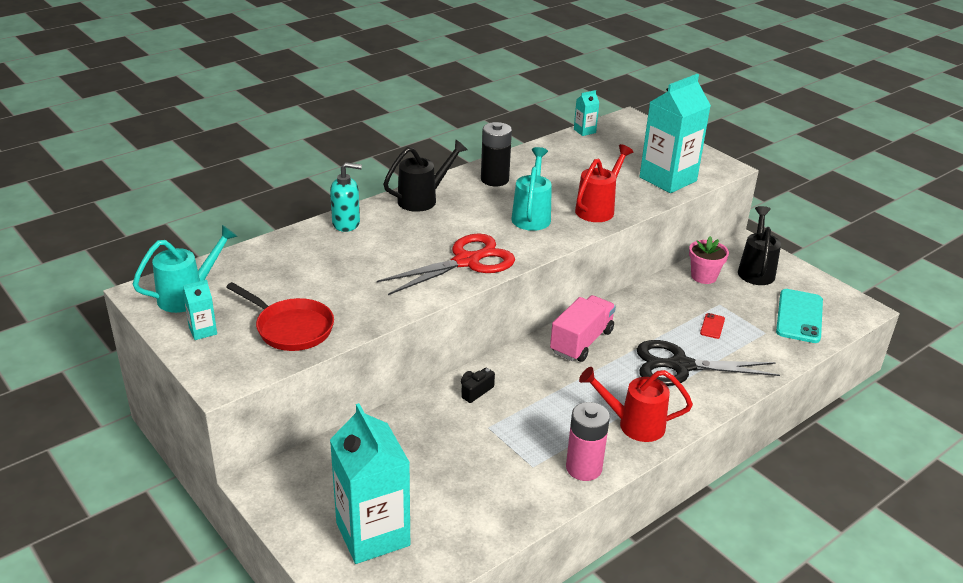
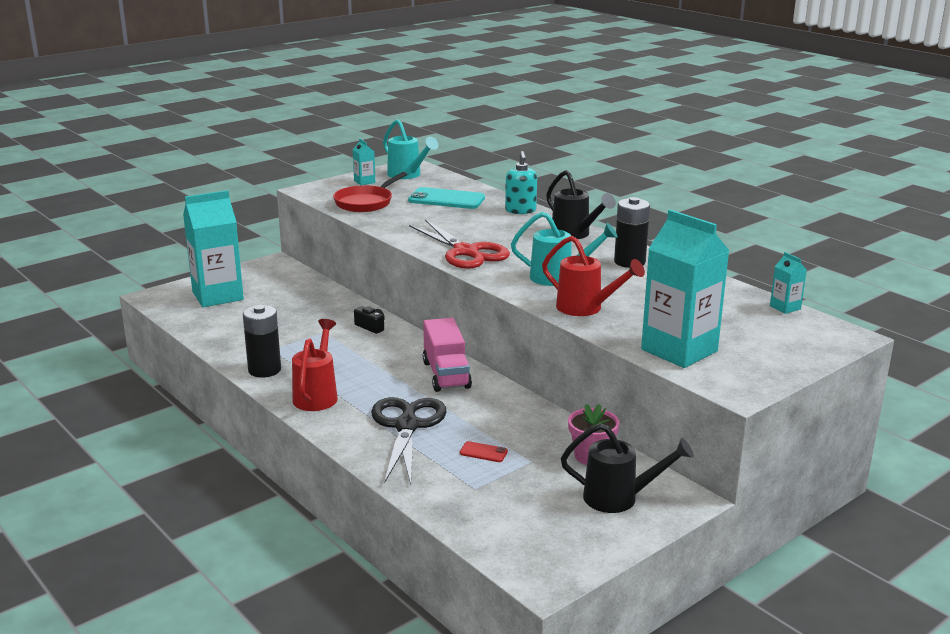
camera: 90 degrees right, 10 degrees down
pink truck [550,295,616,362] -> pink truck turned 45 degrees clockwise [423,318,472,392]
pink battery [566,402,610,481] -> black battery [243,305,281,378]
turquoise phone [776,289,823,343] -> turquoise phone moved to [408,187,485,209]

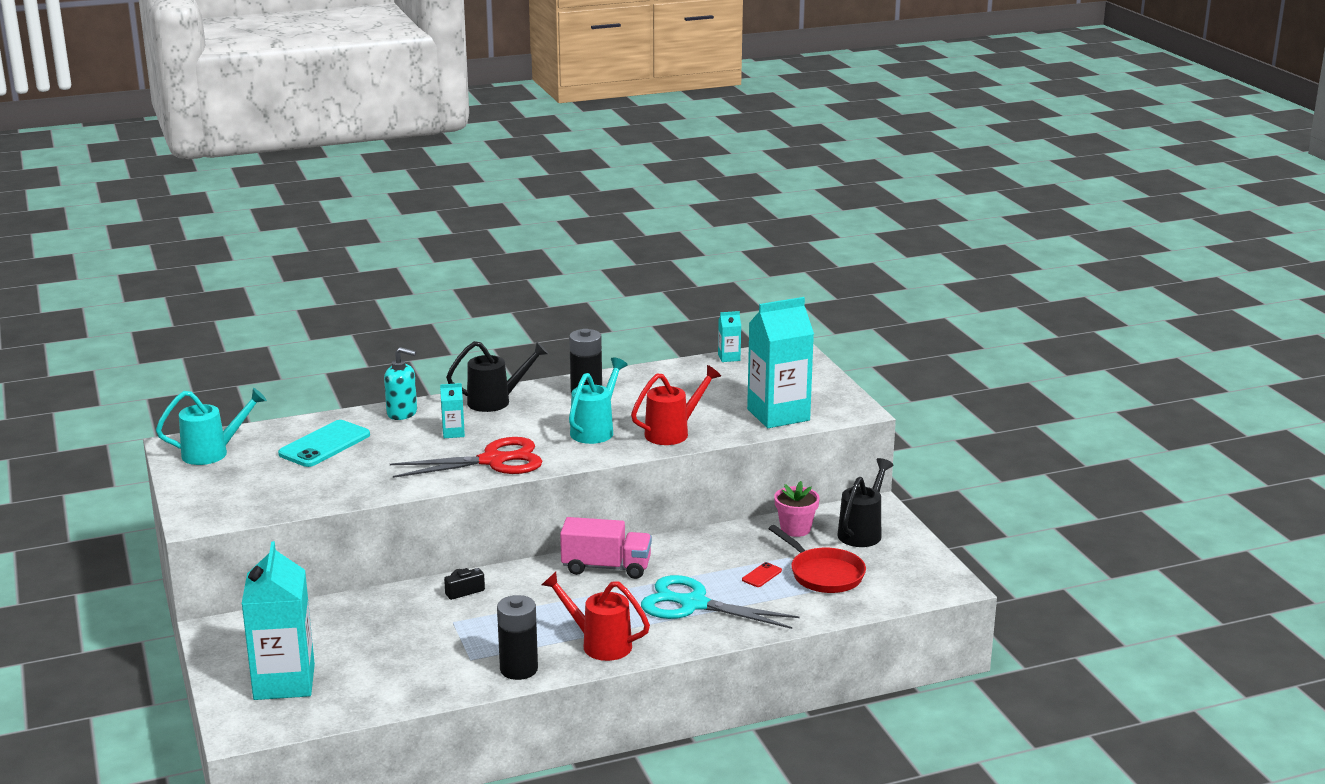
camera: 70 degrees left, 0 degrees up
red pan [333,172,407,212] -> red pan moved to [768,525,866,593]
turquoise carton [353,139,375,185] -> turquoise carton moved to [440,383,465,438]
black scissors [371,397,446,485] -> turquoise scissors [641,575,800,629]

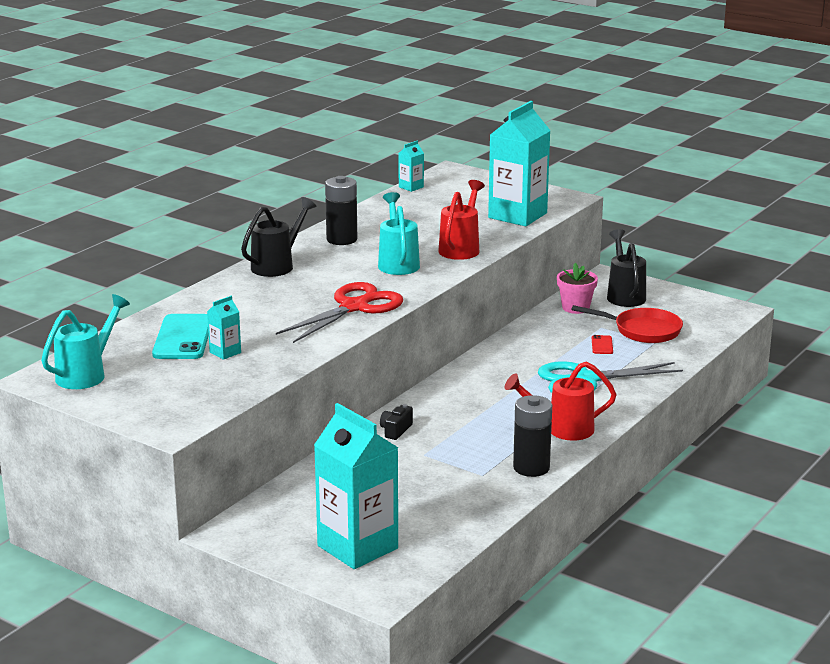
camera: 35 degrees left, 0 degrees up
turquoise soap dispenser [384,347,417,420] -> none
turquoise carton [440,383,465,438] -> turquoise carton moved to [207,296,241,360]
pink truck [560,517,652,579] -> none

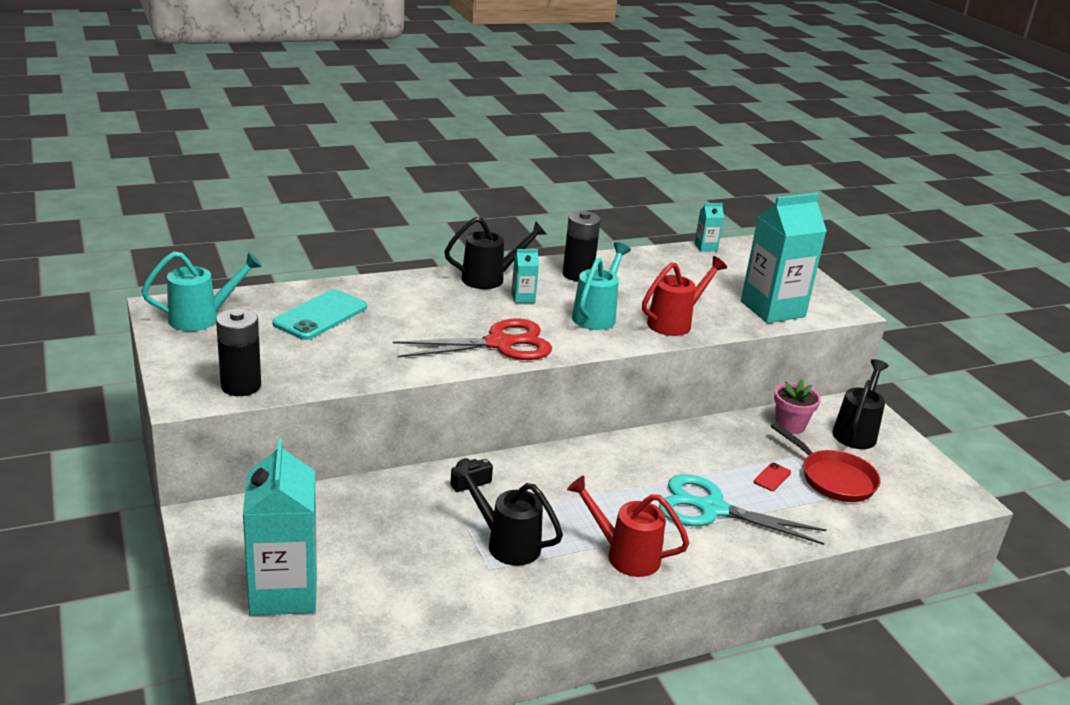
camera: 30 degrees right, 5 degrees up
turquoise carton [207,296,241,360] -> turquoise carton moved to [511,249,539,303]
black battery [513,395,552,477] -> black battery moved to [216,308,261,396]
none -> black watering can [451,461,563,566]

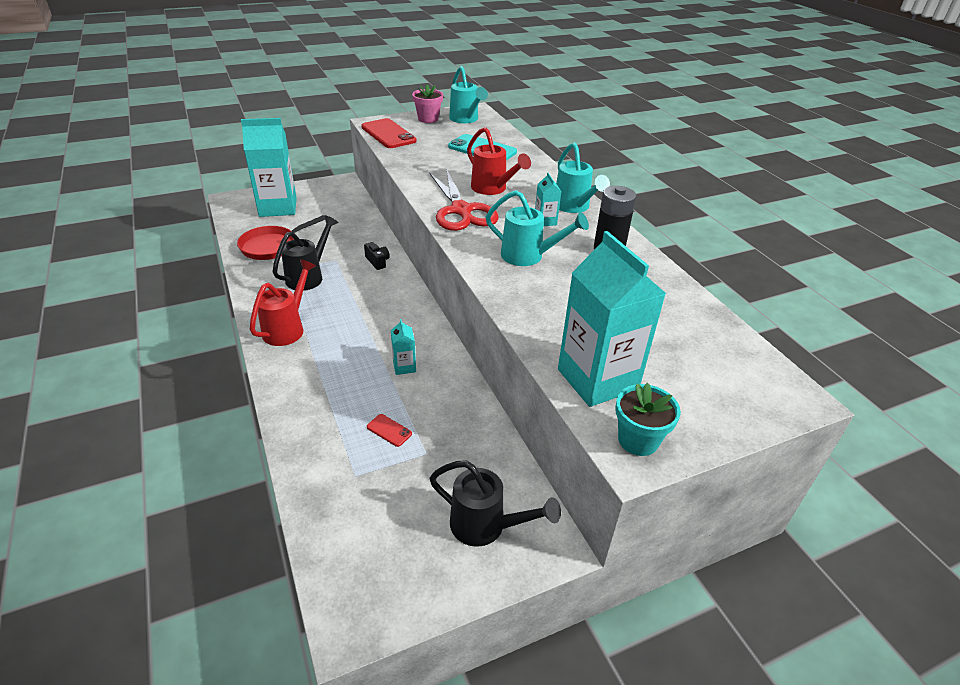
camera: 90 degrees right, 10 degrees up
black battery [216,308,261,396] -> red phone [361,118,417,148]
black watering can [444,217,546,289] -> turquoise watering can [556,143,610,213]
red watering can [642,256,727,336] -> red watering can moved to [467,127,531,195]
turquoise scissors [659,474,827,545] -> none
turquoise carton [694,203,724,252] -> turquoise carton moved to [391,319,416,375]
red pan [771,422,881,502] -> red pan moved to [237,215,325,260]
pink flower pot [774,379,821,434] -> pink flower pot moved to [412,84,443,123]
none -> turquoise flower pot [615,383,681,456]

